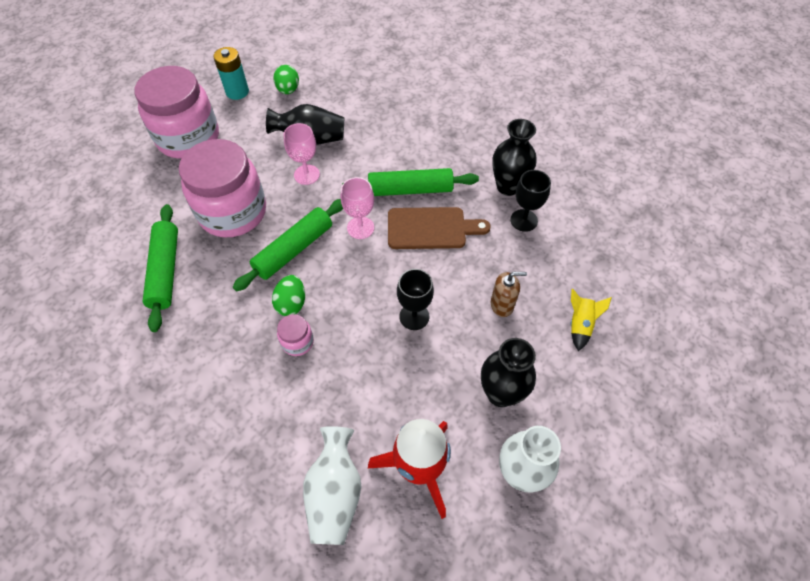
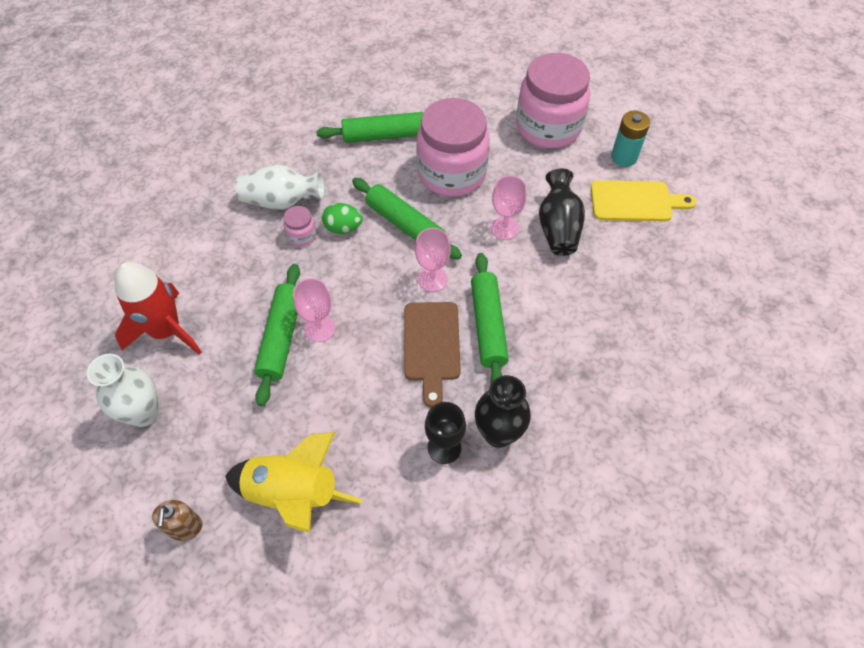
camera: 90 degrees right, 0 degrees up
green egg [273,65,299,94] -> yellow cutting board [591,180,696,221]
white vase [303,426,361,545] -> white vase moved to [235,165,324,210]
black goblet [397,269,434,330] -> pink goblet [293,278,335,342]
black vase [481,338,536,407] -> none
brown soap dispenser [491,272,527,317] -> brown soap dispenser moved to [152,500,203,541]
yellow rocket [571,289,612,351] -> yellow rocket [225,432,363,533], size x2.01
none -> green rolling pin [254,264,300,406]

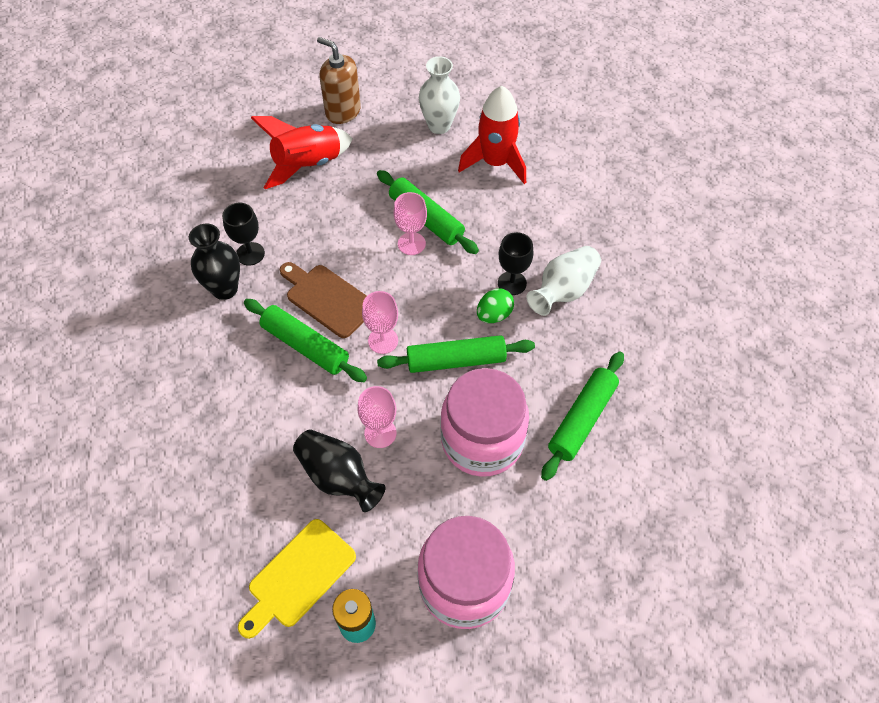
camera: 130 degrees right, 0 degrees up
brown soap dispenser [152,500,203,541] -> brown soap dispenser [317,37,361,124], size x1.61
yellow rocket [225,432,363,533] -> red rocket [251,116,353,189]
pink jar [283,206,317,247] -> black goblet [498,232,534,295]

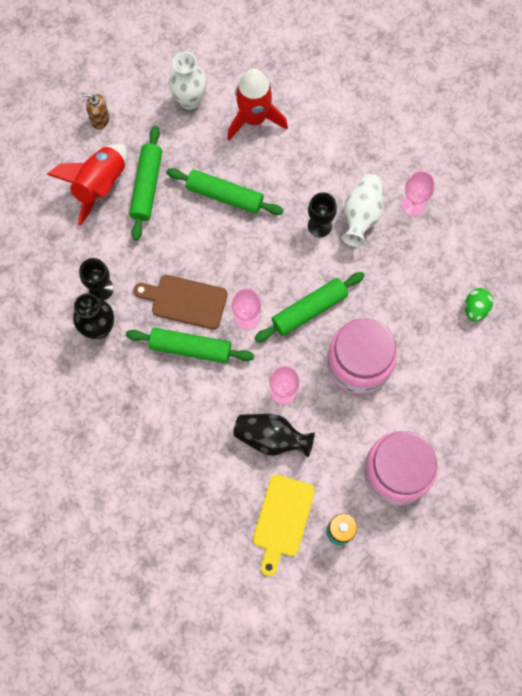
camera: 25 degrees left, 15 degrees up
brown soap dispenser [317,37,361,124] -> brown soap dispenser [81,93,109,129], size x0.62
pink goblet [394,192,427,255] -> pink goblet moved to [401,171,435,216]
green egg [477,288,514,323] -> green egg moved to [465,288,493,322]
green rolling pin [541,351,624,481] -> green rolling pin moved to [129,126,162,241]

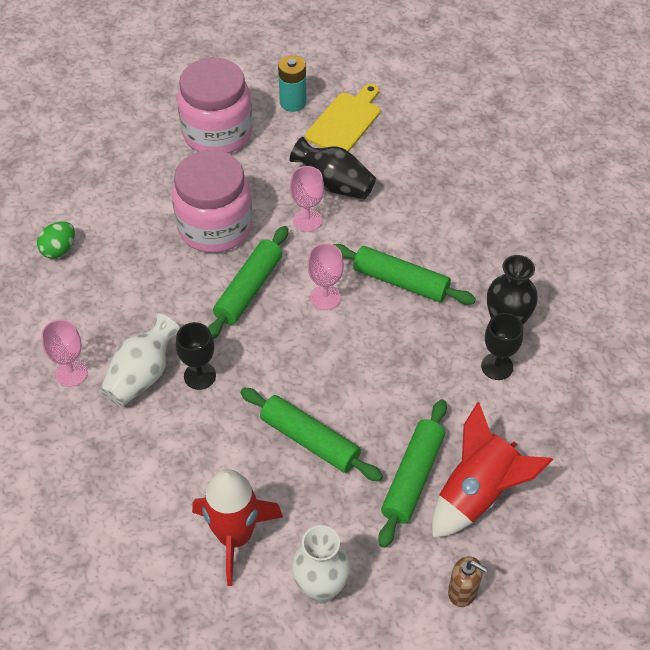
camera: 165 degrees left, 20 degrees down
brown cutting board [133,275,227,330] -> none
green rolling pin [255,272,365,342] -> green rolling pin turned 45 degrees counterclockwise [208,226,288,339]

